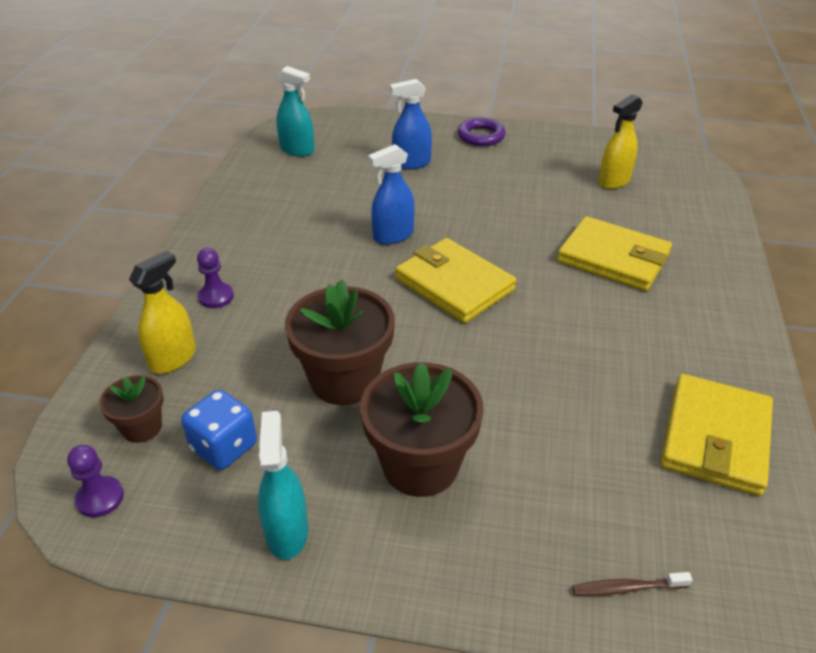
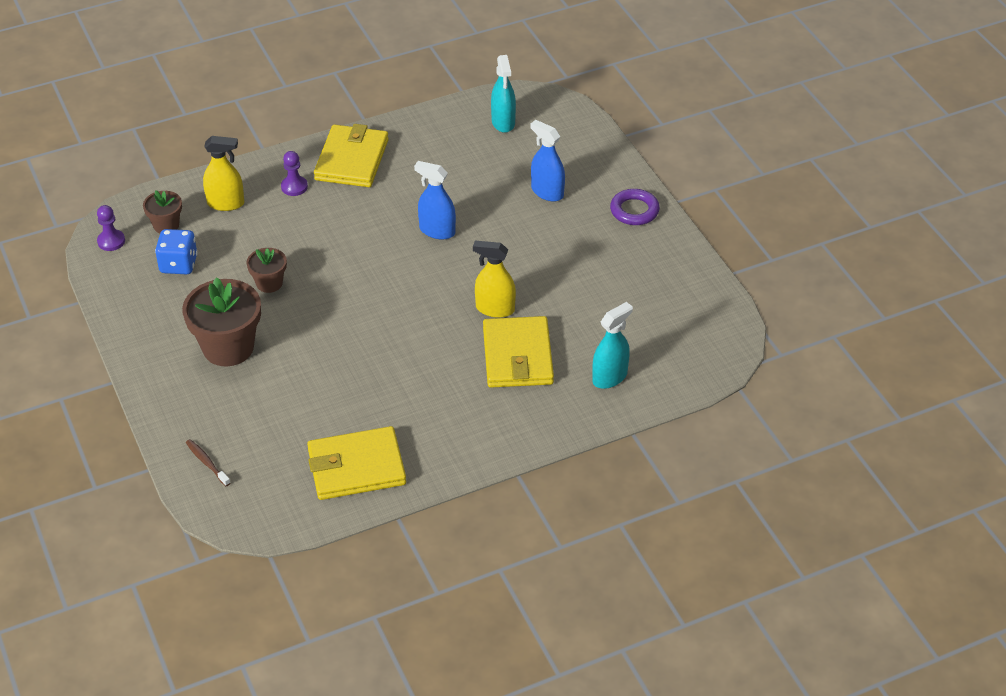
camera: 55 degrees right, 5 degrees up
turquoise spray bottle [258,411,308,560] -> turquoise spray bottle moved to [592,302,633,389]
brown flower pot [285,279,395,405] -> brown flower pot [247,248,287,293], size x0.54
yellow wallet [395,238,517,323] -> yellow wallet moved to [314,124,389,187]
yellow spray bottle [599,94,643,189] -> yellow spray bottle moved to [473,241,516,318]

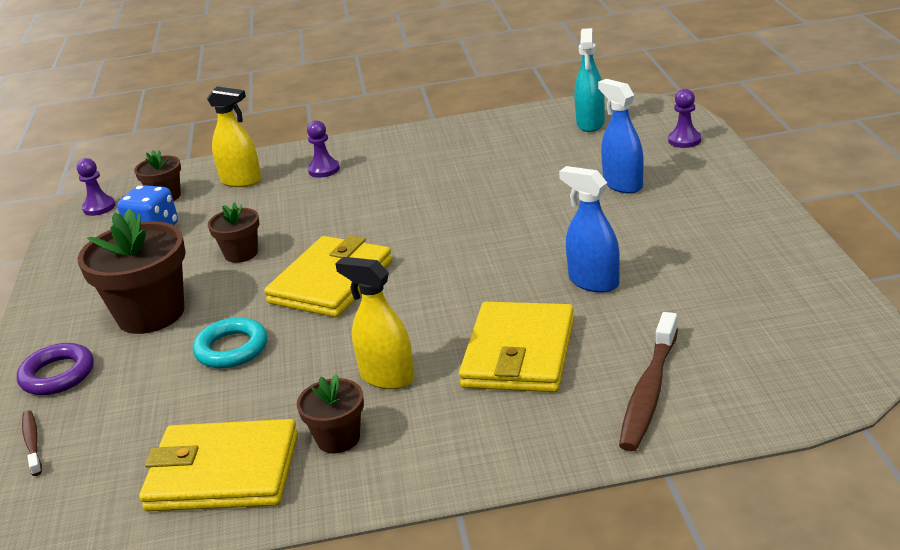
camera: 20 degrees right, 15 degrees down
yellow wallet [314,124,389,187] -> yellow wallet moved to [264,236,392,317]
blue spray bottle [414,161,456,239] -> blue spray bottle moved to [559,166,620,293]
yellow spray bottle [473,241,516,318] -> yellow spray bottle moved to [335,257,415,389]
turquoise spray bottle [592,302,633,389] -> brown toothbrush [619,312,678,451]
purple ring [610,189,660,225] -> purple ring moved to [17,343,94,395]
none -> turquoise ring [193,317,267,368]
none -> brown flower pot [297,374,364,453]
none -> purple pawn [668,89,701,148]

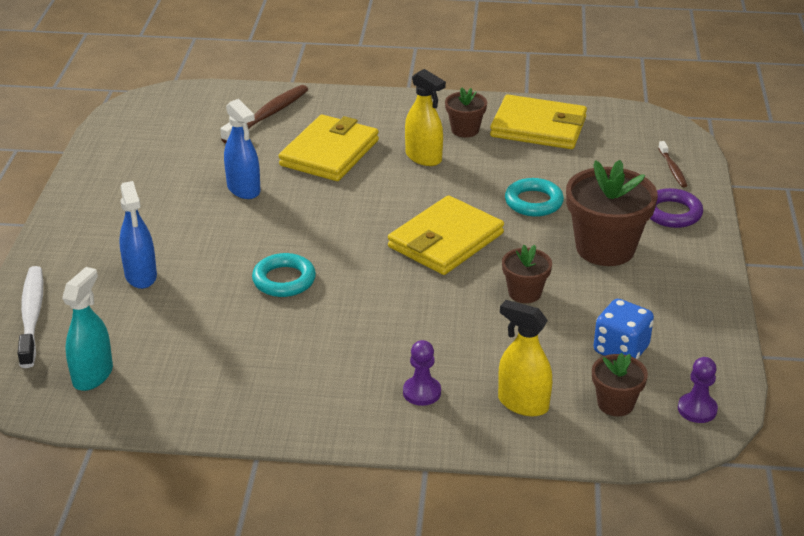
camera: 170 degrees left, 5 degrees up
purple pawn [668,89,701,148] -> white toothbrush [18,266,43,368]
none -> turquoise ring [252,253,316,297]

